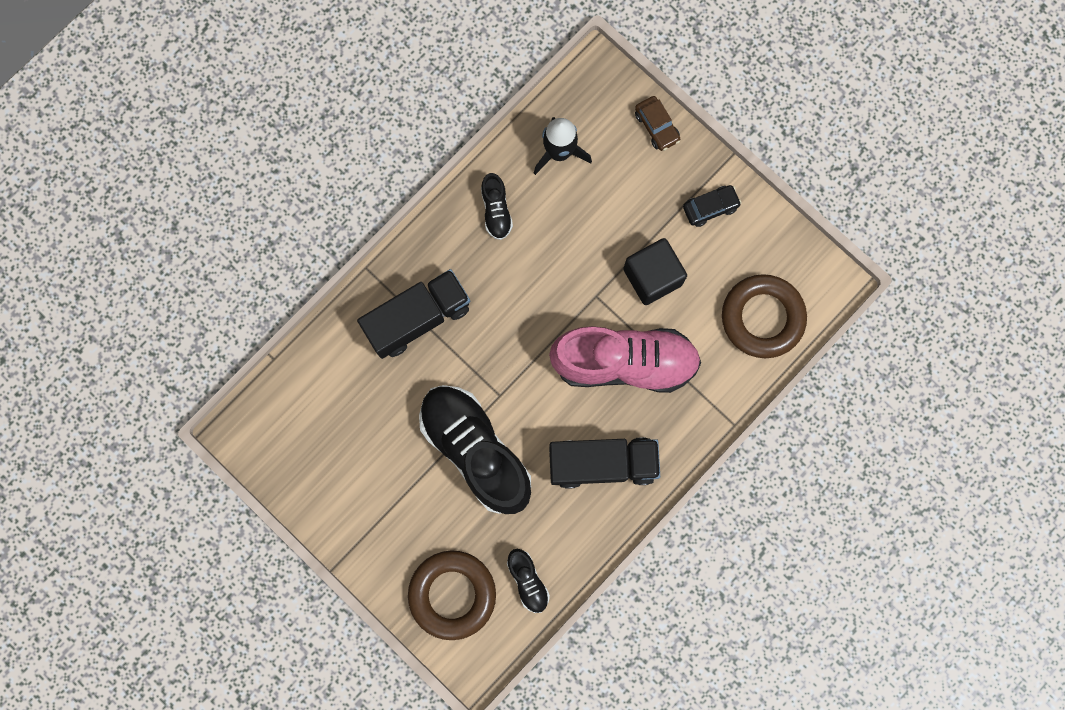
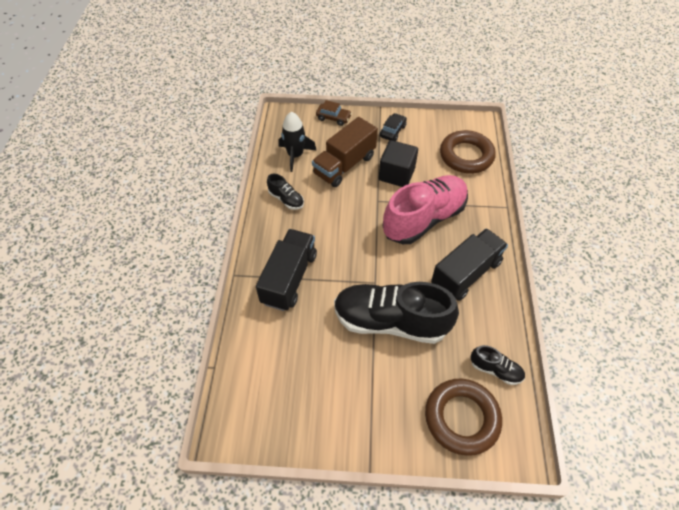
camera: 40 degrees left, 25 degrees down
none -> brown truck [312,117,378,187]

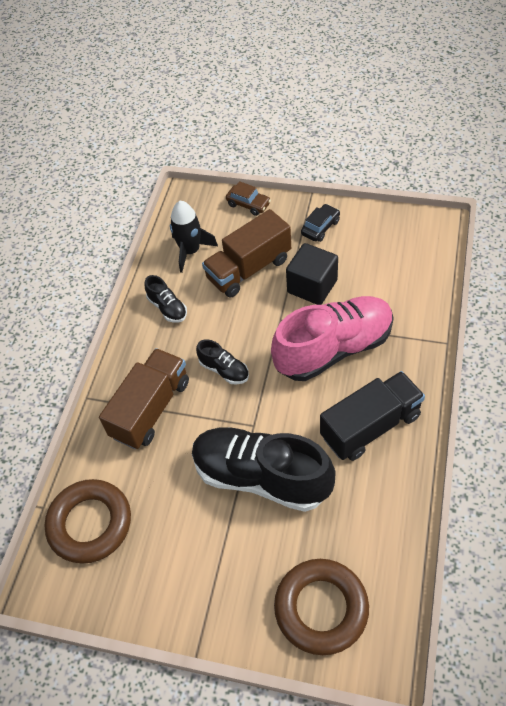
camera: 15 degrees right, 0 degrees up
black truck [256,229,317,311] -> brown truck [99,348,189,449]
brown ring [440,130,496,173] -> brown ring moved to [45,479,131,564]
black shoe [471,345,525,385] -> black shoe moved to [196,339,249,385]

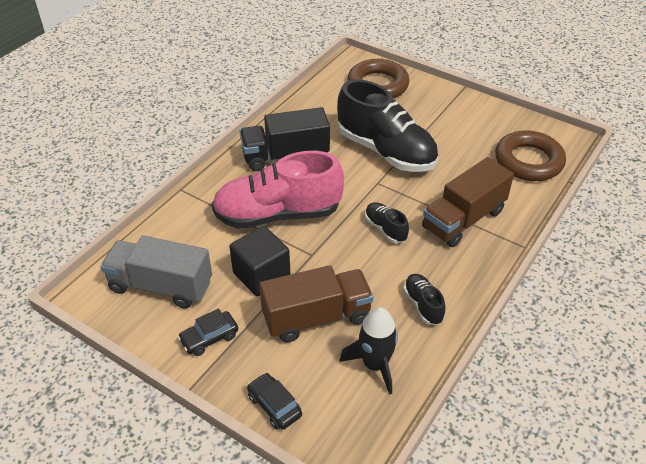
camera: 165 degrees left, 10 degrees down
brown car [226,181,271,216] -> black car [247,373,302,430]
none -> grey truck [100,235,212,309]

